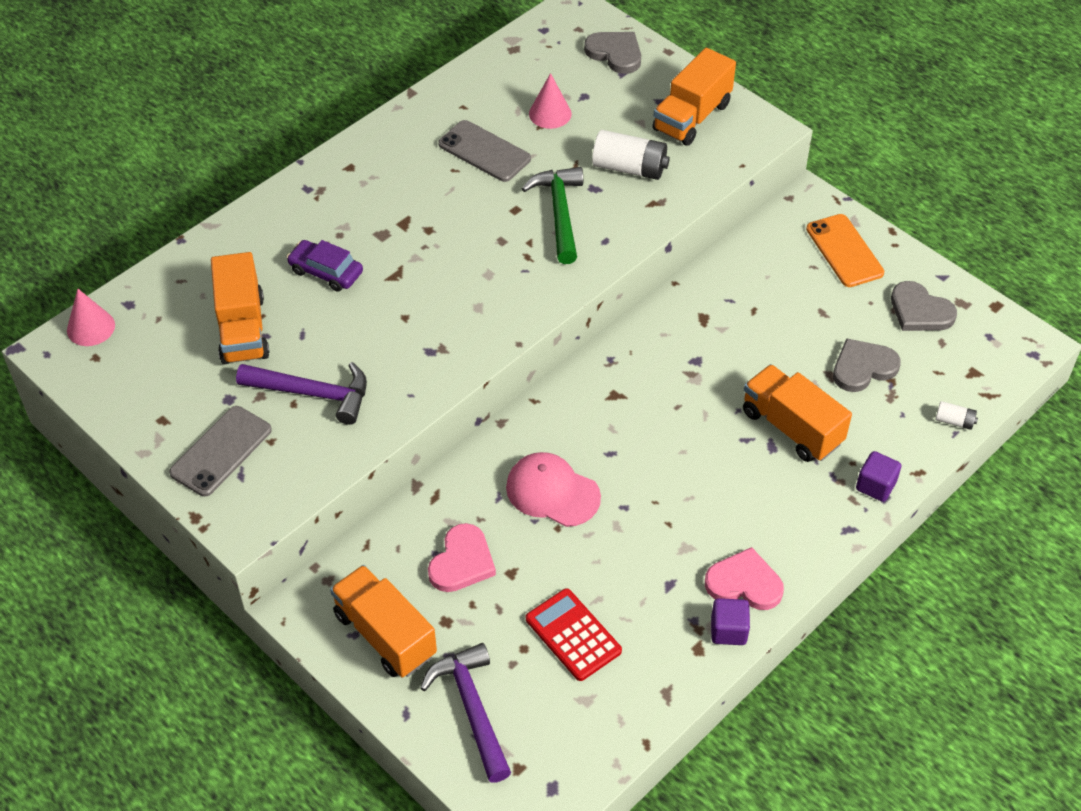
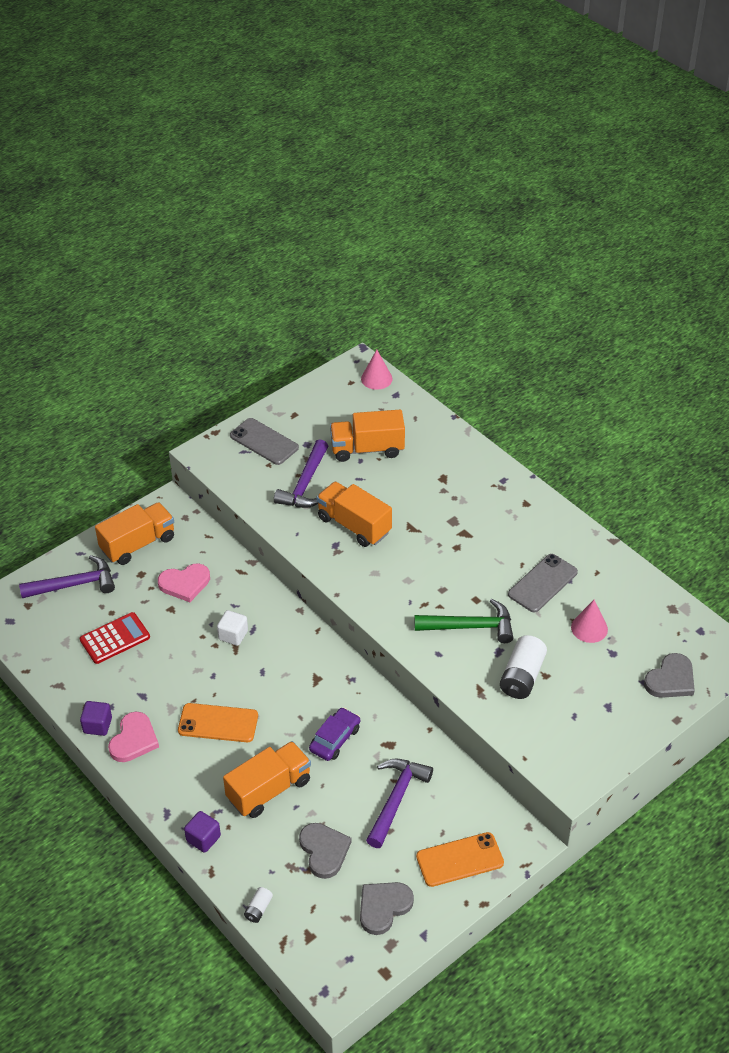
camera: 95 degrees right, 5 degrees down
purple car [287,240,363,292] -> purple car moved to [309,708,360,761]
pink heart [428,523,496,592] -> pink heart turned 45 degrees counterclockwise [158,563,210,602]
pink cap [506,452,601,527] -> white cube [217,610,248,646]
orange truck [652,48,736,146] -> orange truck moved to [317,482,392,547]
none -> orange phone [178,703,258,742]
none -> purple hammer [366,759,433,848]

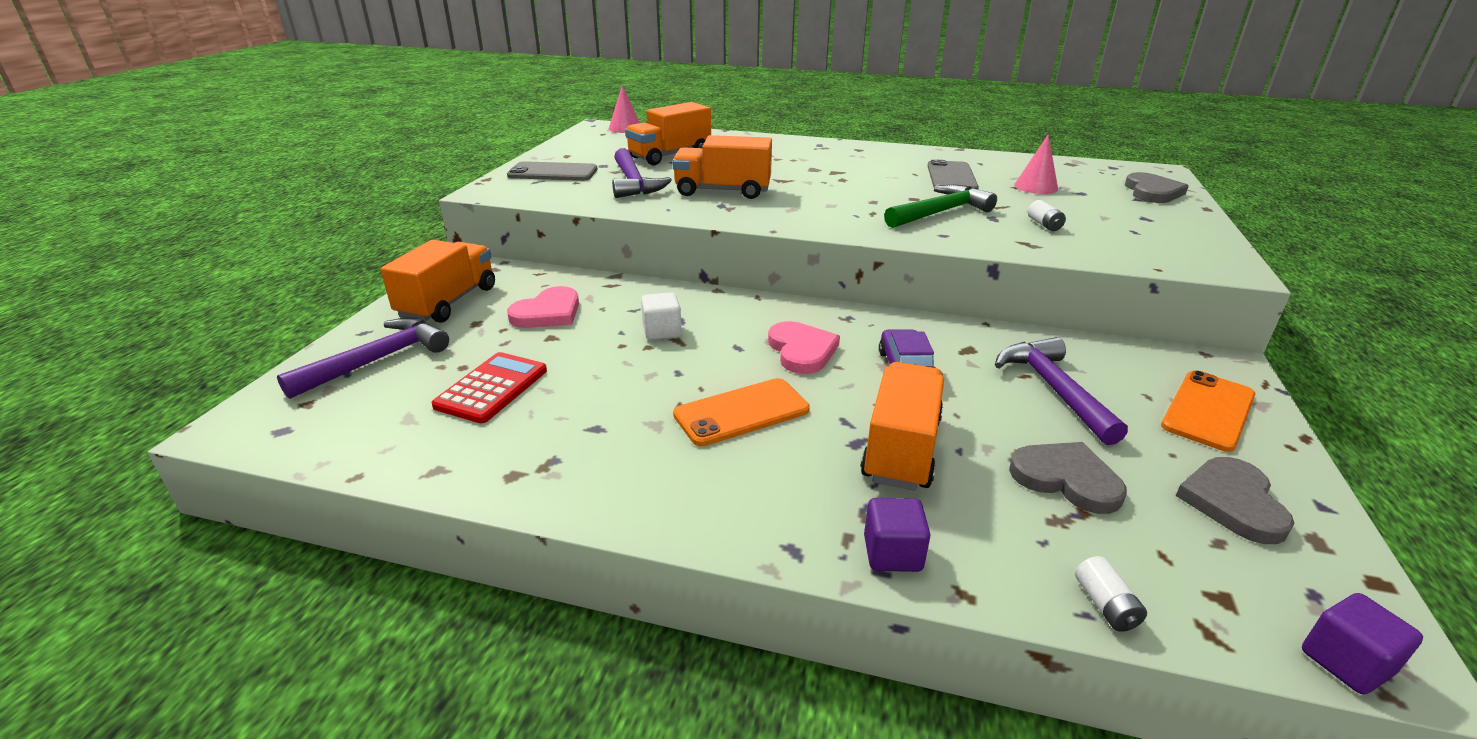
camera: 35 degrees left, 15 degrees down
purple cube [80,701,112,736] -> purple cube moved to [1302,593,1423,694]
pink heart [108,712,159,762] -> pink heart moved to [768,321,840,374]
white battery [500,635,547,699] -> white battery [1028,200,1066,231], size x0.50

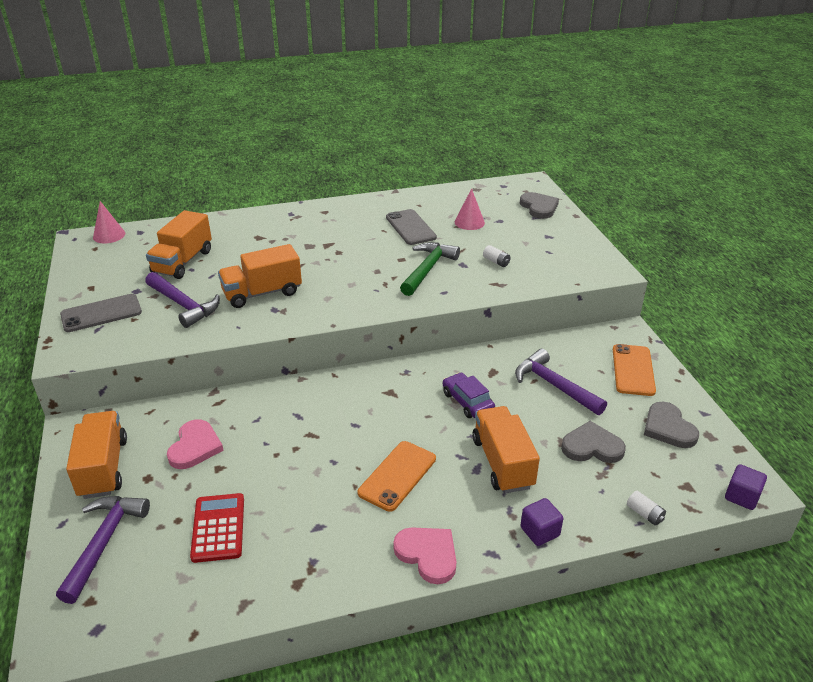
camera: 30 degrees left, 5 degrees up
white cube [641,292,682,340] -> none
pink heart [768,321,840,374] -> pink heart moved to [393,527,456,584]

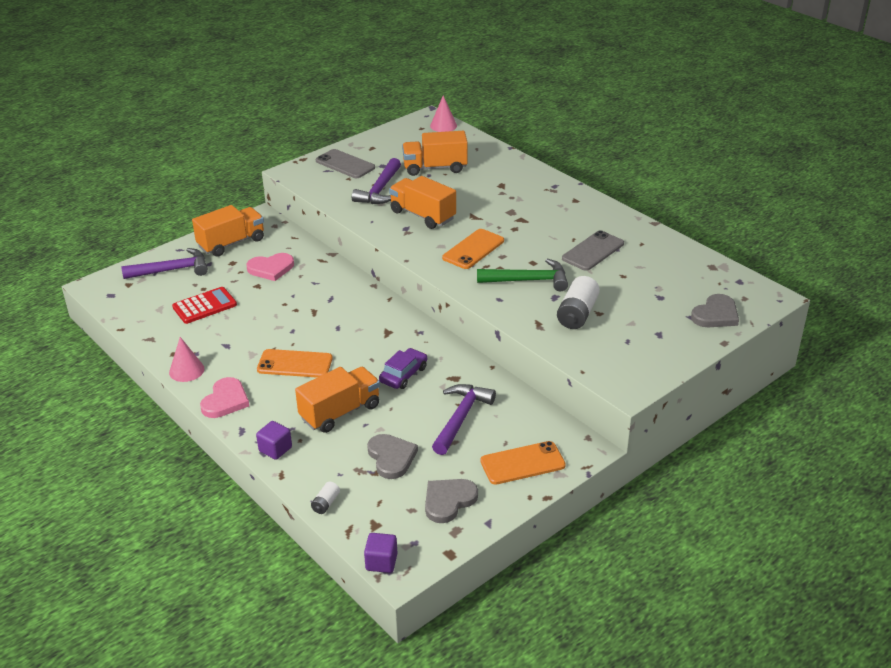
camera: 65 degrees right, 0 degrees up
pink cone [455,188,485,230] -> pink cone moved to [169,337,204,382]
white battery [483,245,511,267] -> white battery [557,276,600,329], size x2.01
none -> orange phone [442,229,504,269]

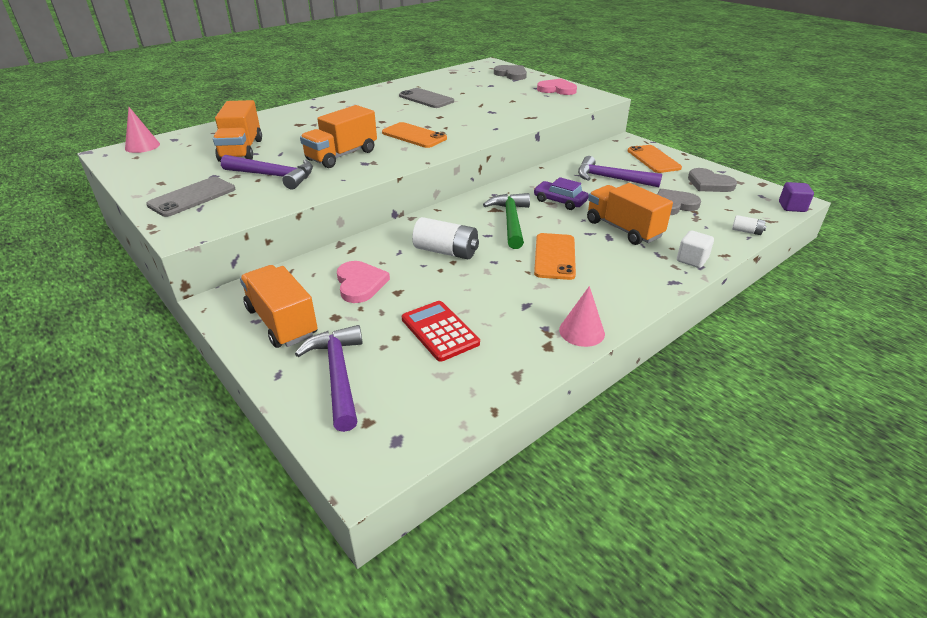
camera: 90 degrees left, 0 degrees up
pink heart [200,377,249,418] -> pink heart moved to [537,79,577,95]
purple cube [256,421,292,460] -> white cube [677,230,714,268]
green hammer [477,259,568,292] -> green hammer moved to [483,193,530,249]
white battery [557,276,600,329] -> white battery moved to [412,217,479,259]

